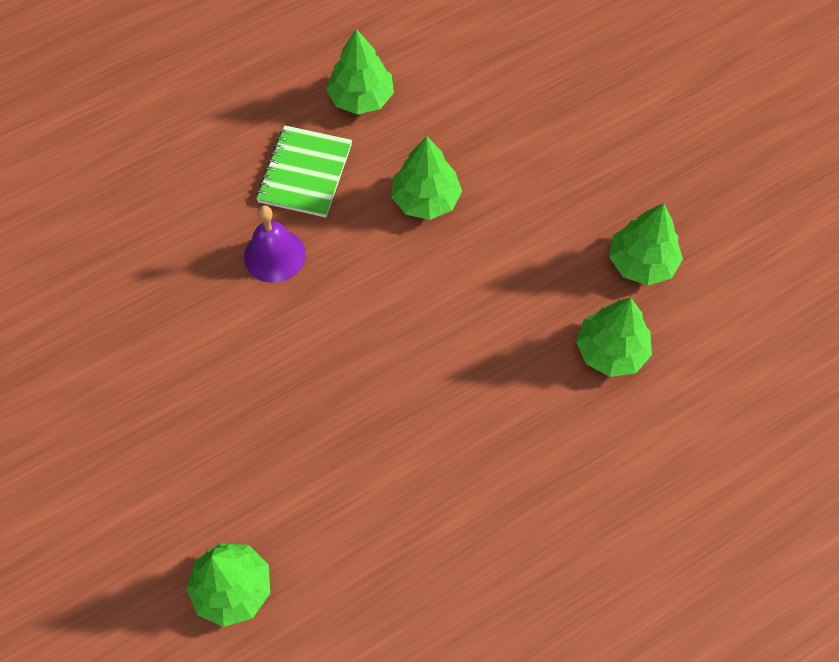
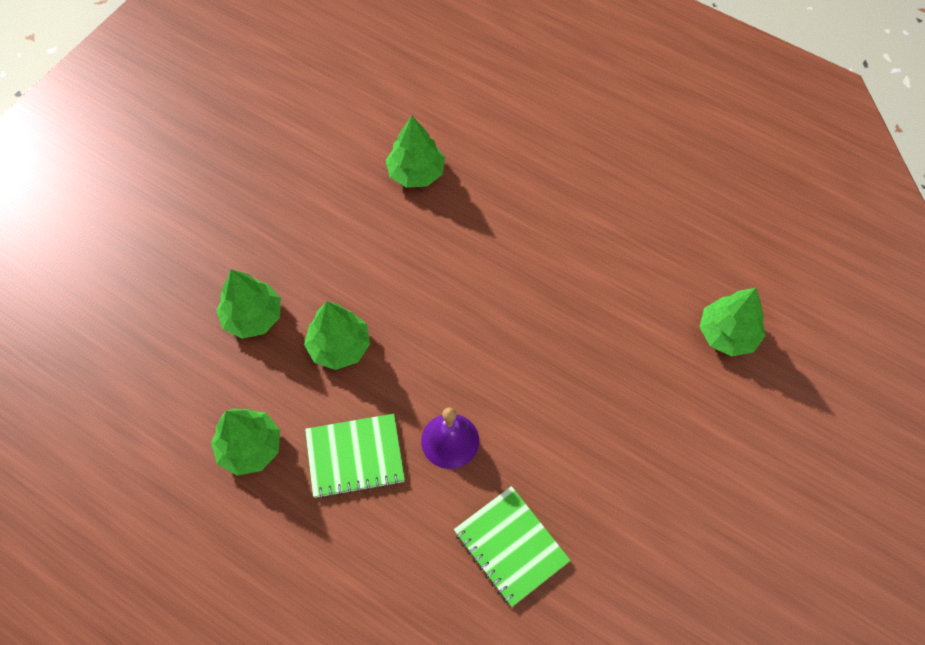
camera: 115 degrees left, 0 degrees up
green tree [609,203,683,285] -> green tree moved to [216,269,281,339]
none -> green notebook [454,486,571,607]

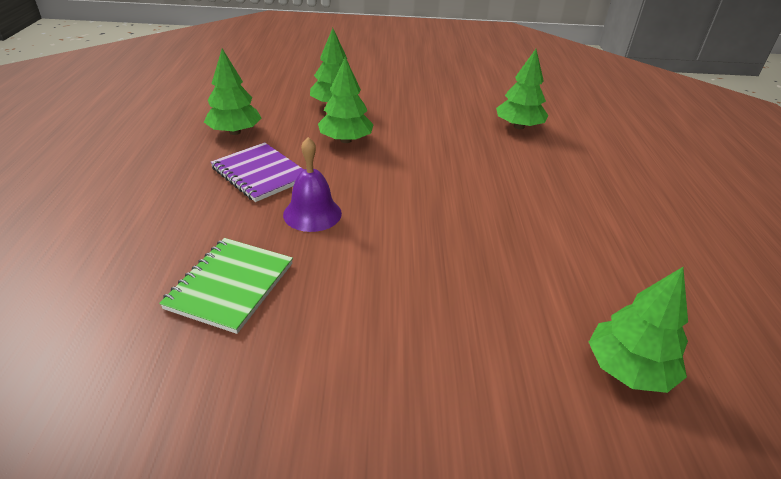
camera: 55 degrees right, 25 degrees down
green notebook [305,414,405,499] -> purple notebook [211,142,304,202]

